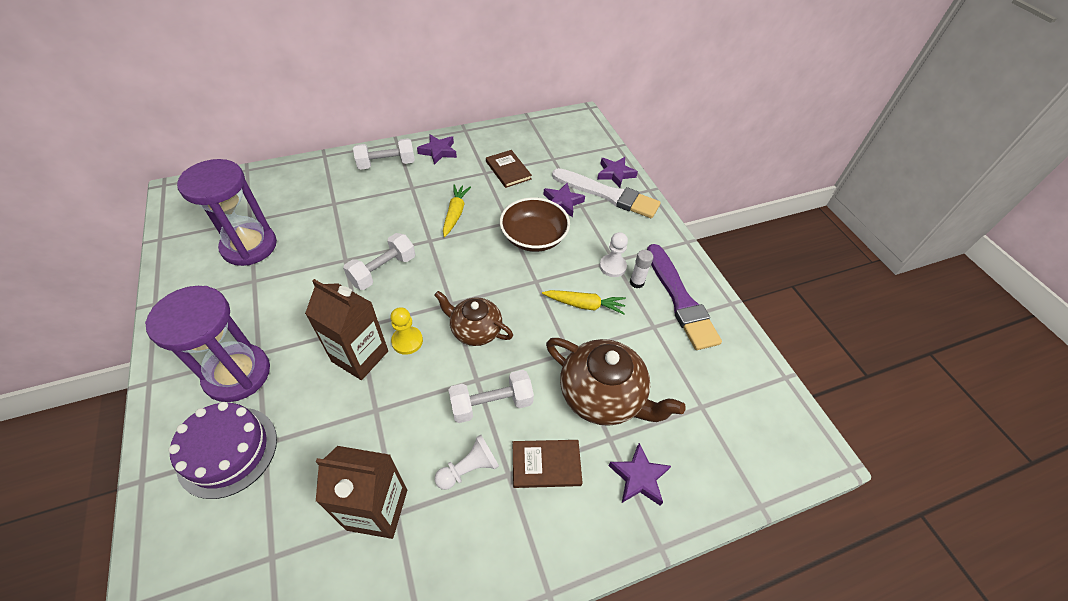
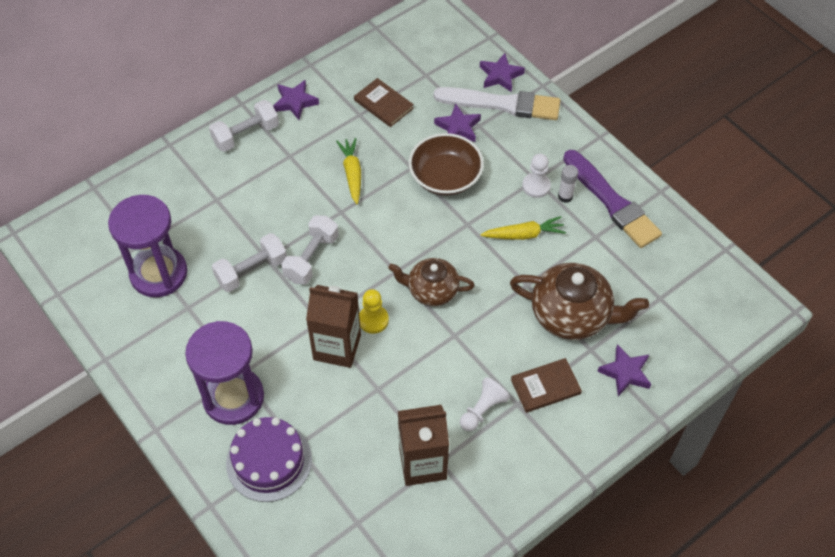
camera: 15 degrees left, 5 degrees up
white dumbbell [448,370,534,423] -> white dumbbell moved to [212,233,287,292]

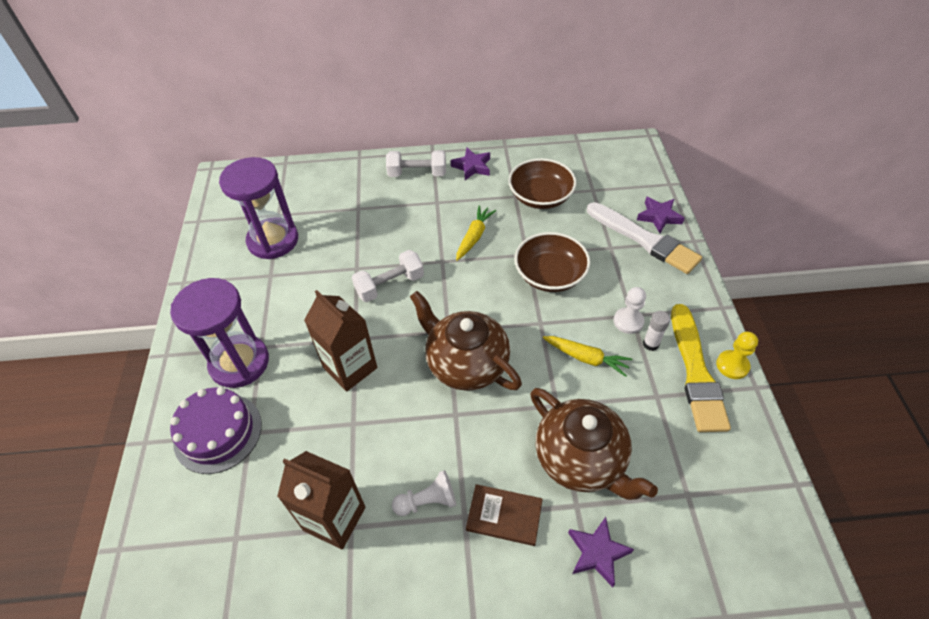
camera: 35 degrees right, 5 degrees down
white dumbbell [212,233,287,292] -> none
brown book [354,78,414,127] -> brown bowl [508,158,577,209]
yellow pawn [359,289,389,334] -> yellow pawn moved to [716,332,758,379]
brown teapot [388,258,475,306] -> brown teapot [410,291,522,391], size x1.56
purple star [434,104,481,142] -> none
purple brush [563,150,662,248] -> yellow brush [671,304,731,432]

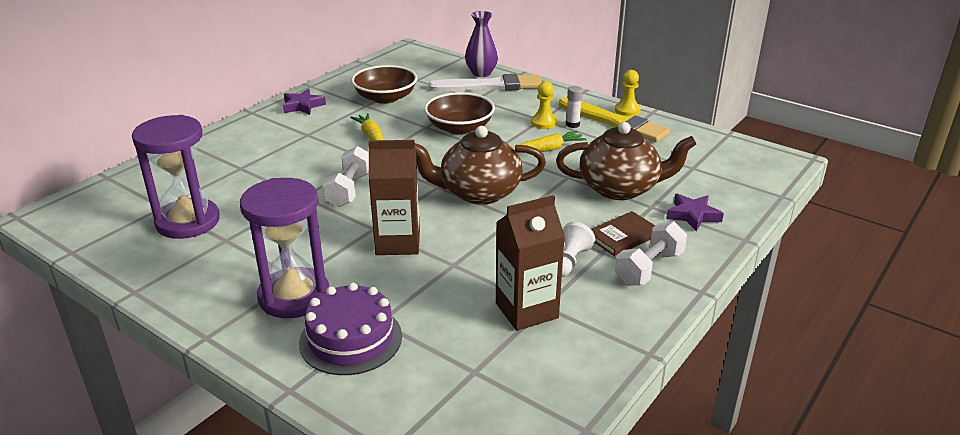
camera: 50 degrees left, 20 degrees down
white dumbbell [386,150,446,177] -> white dumbbell moved to [615,221,687,286]
white pawn [614,287,646,334] -> yellow pawn [531,81,557,129]
purple star [637,196,685,233] -> purple vase [465,11,499,77]

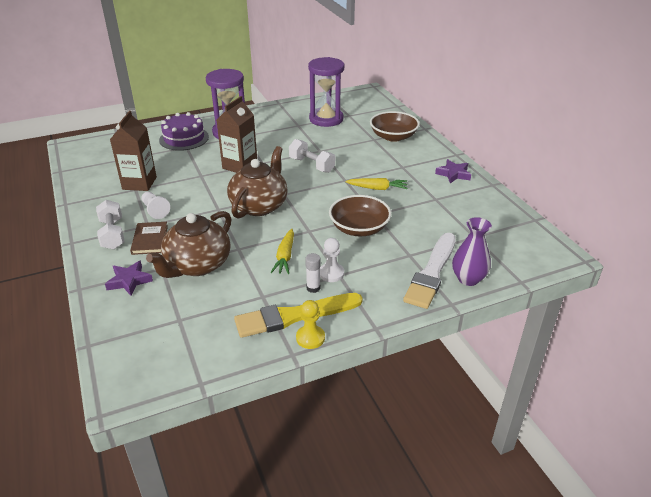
camera: 120 degrees right, 5 degrees up
brown bowl [351,65,417,104] -> brown bowl moved to [370,111,420,142]
yellow pawn [531,81,557,129] -> white pawn [320,238,344,282]

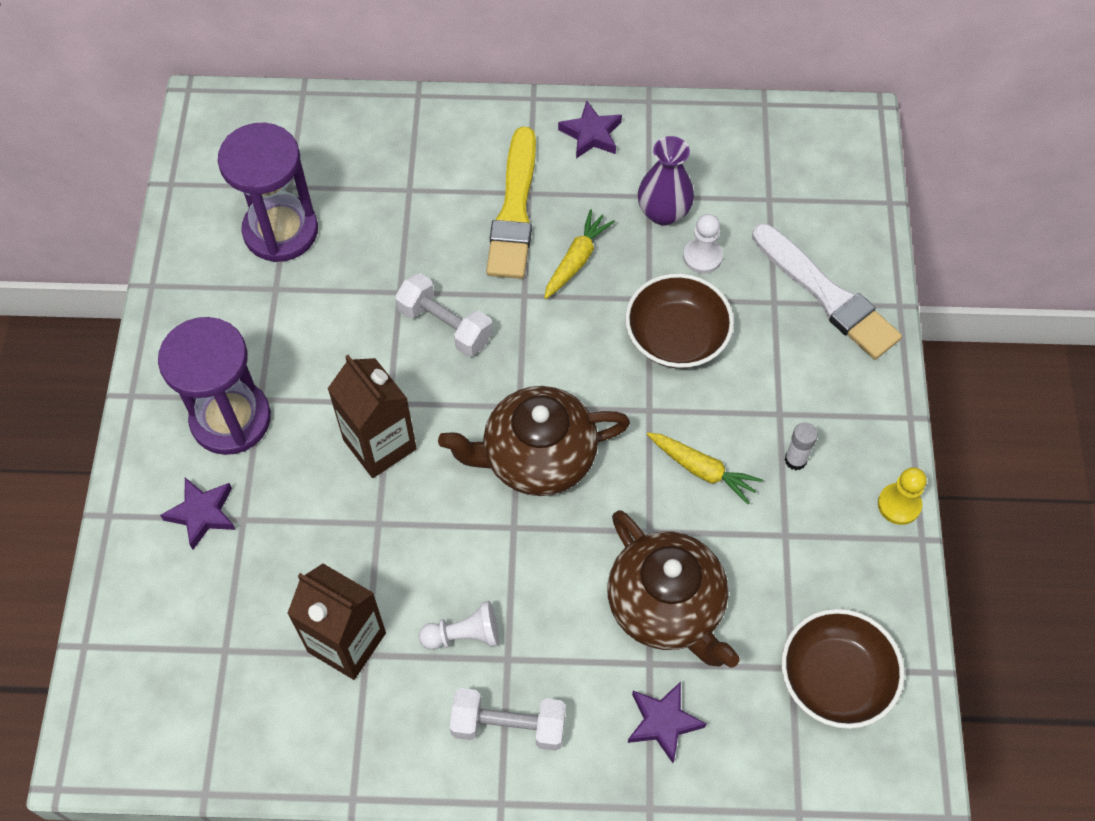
camera: 65 degrees left, 25 degrees up
brown book [130,222,168,255] -> none
purple cake [159,112,209,151] -> purple star [160,478,236,550]
brown teapot [227,146,288,219] -> brown teapot turned 60 degrees counterclockwise [438,386,630,496]
yellow brush [234,293,363,338] -> yellow brush moved to [486,127,536,279]
white dumbbell [289,139,335,173] -> white dumbbell turned 60 degrees clockwise [395,273,493,356]
white pawn [320,238,344,282] -> white pawn moved to [683,214,723,274]
brown bowl [370,111,420,142] -> brown bowl moved to [781,609,905,729]
purple vase [452,217,492,286] -> purple vase moved to [638,136,694,225]

